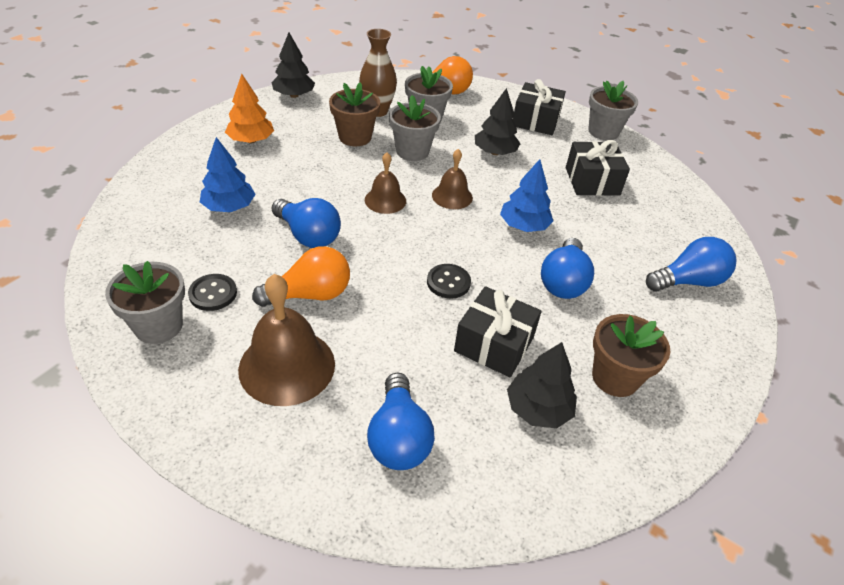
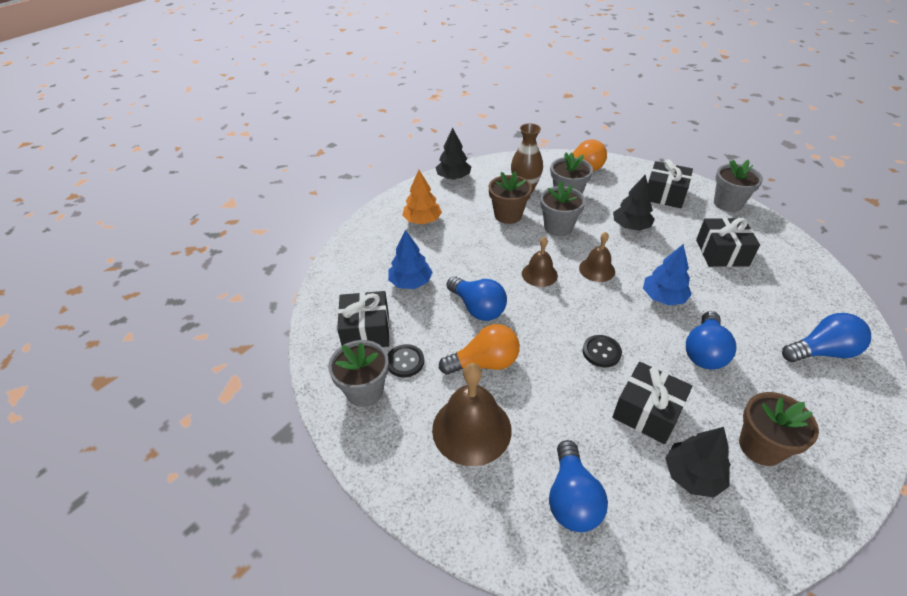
camera: 10 degrees right, 0 degrees up
none -> black gift [337,291,390,347]

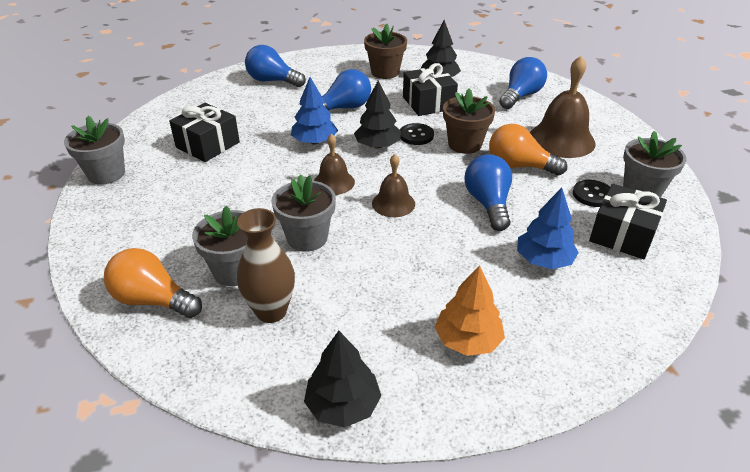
camera: 145 degrees left, 5 degrees down
brown flower pot [489,171,532,224] -> brown flower pot moved to [443,88,495,154]
black tree [613,175,655,231] -> black tree moved to [354,81,401,149]
black gift [648,159,693,208] -> none

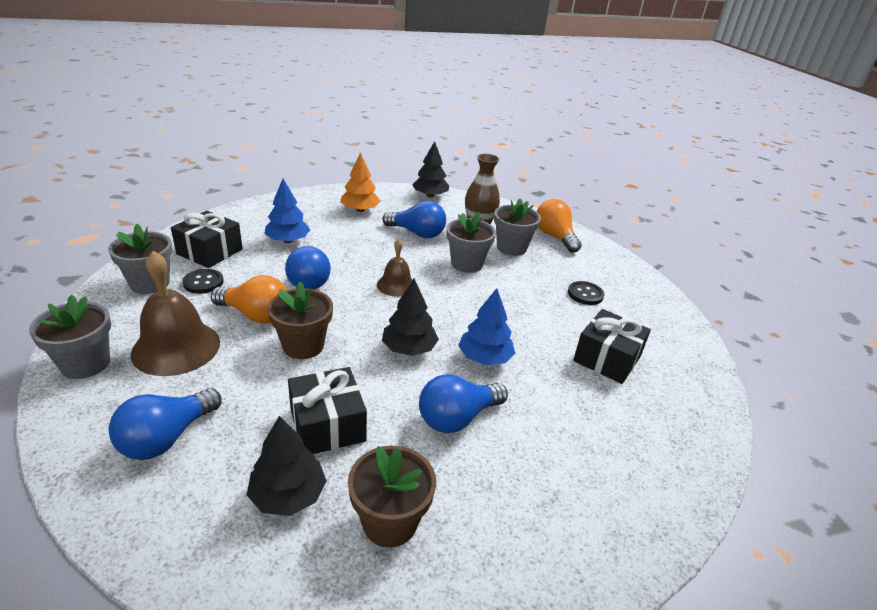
camera: 175 degrees right, 5 degrees down
grey flower pot [64,116,125,185] -> grey flower pot moved to [29,295,111,379]
orange light bulb [104,248,202,318] -> orange light bulb turned 135 degrees counterclockwise [537,199,582,253]
blue light bulb [245,45,306,87] -> blue light bulb moved to [382,201,446,238]
brown bell [314,134,355,195] -> none
black button [400,123,434,145] -> black button moved to [568,281,604,305]

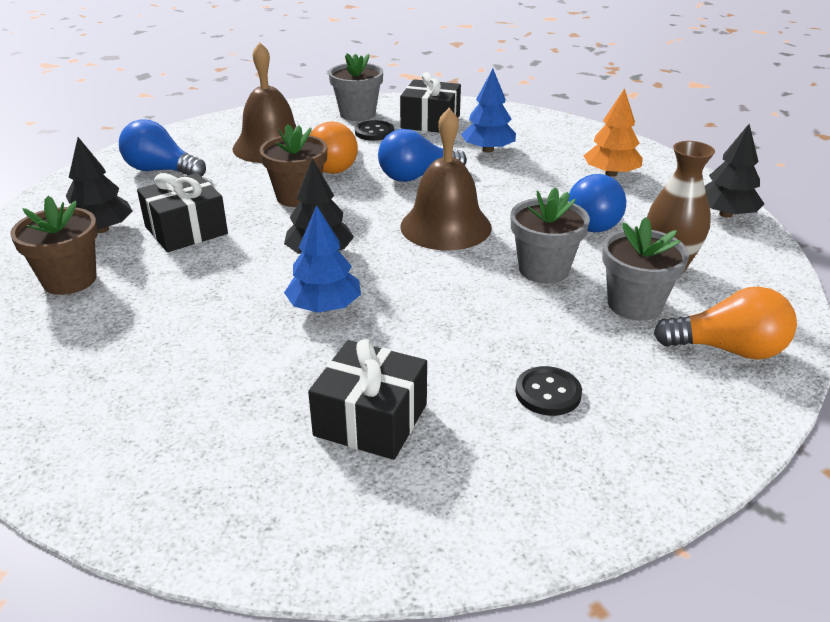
camera: 80 degrees right, 0 degrees up
grey flower pot [29,295,111,379] -> none
brown bell [377,239,413,297] -> brown bell [400,108,492,250], size x1.73
blue light bulb [419,374,508,433] -> none
orange light bulb [537,199,582,253] -> orange light bulb turned 45 degrees clockwise [654,287,797,360]

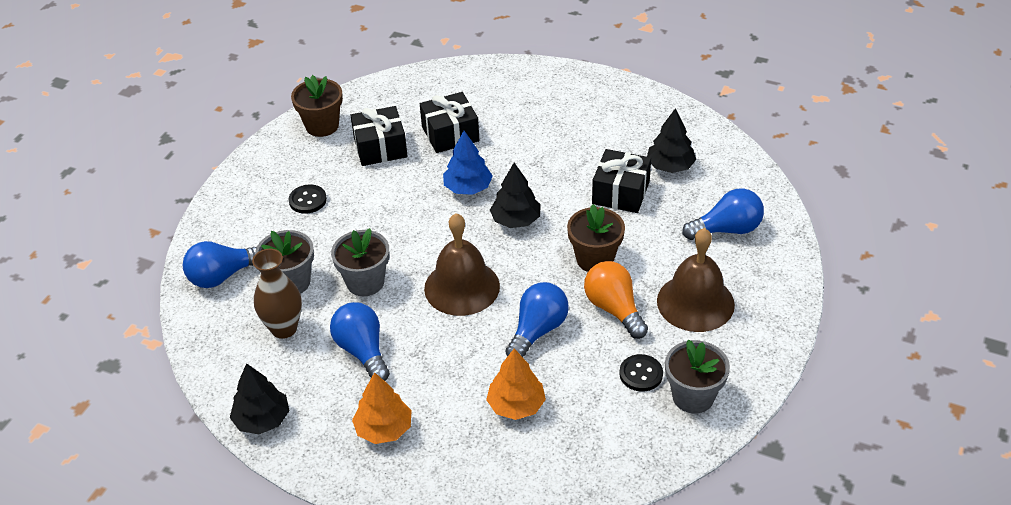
camera: 145 degrees right, 10 degrees up
brown flower pot [10,196,98,295] -> brown flower pot moved to [291,75,343,137]
black gift [400,72,461,133] -> black gift moved to [420,92,480,153]
blue tree [461,69,516,153] -> orange tree [486,348,546,420]
orange light bulb [654,287,797,360] -> blue light bulb [183,241,257,288]

